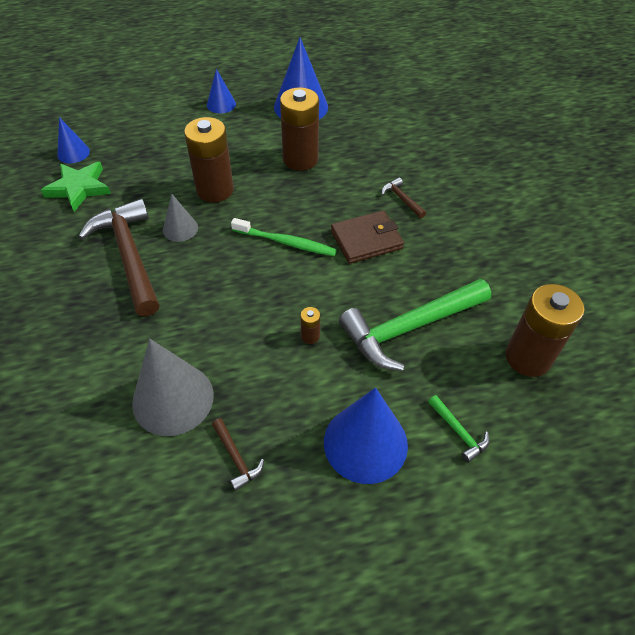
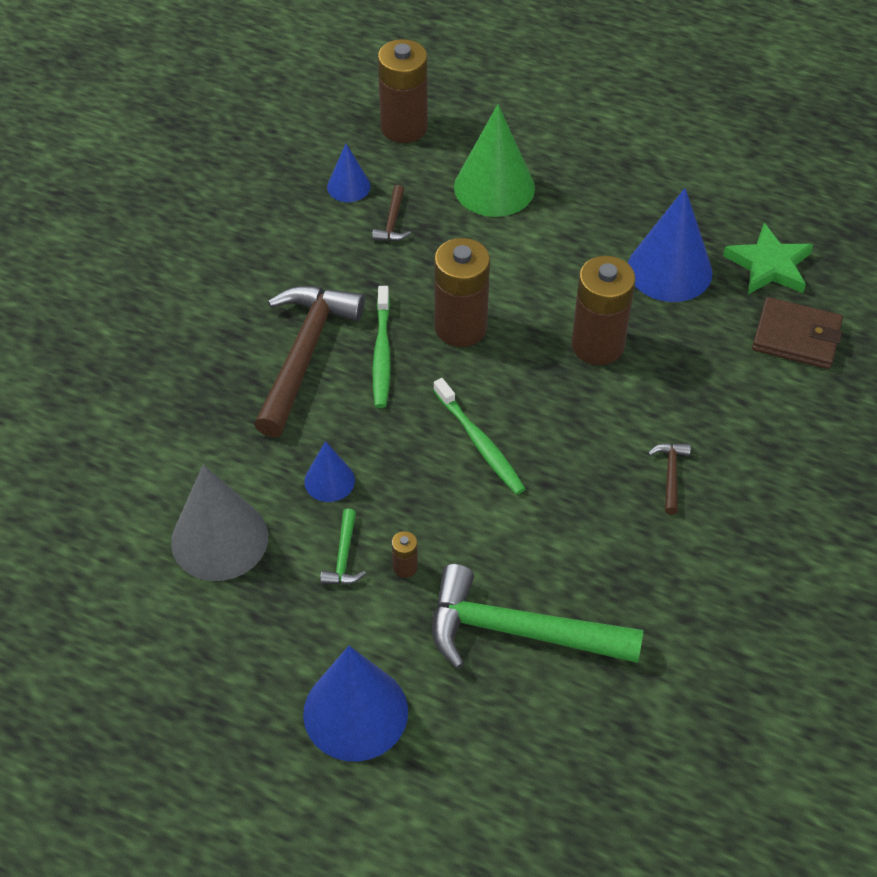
camera: 40 degrees right, 0 degrees up
green star [41,162,111,212] -> green star moved to [723,223,813,294]
grey cone [163,193,198,242] -> green toothbrush [373,286,391,408]
blue cone [207,69,236,113] -> blue cone moved to [304,441,355,502]
brown hammer [212,418,264,491] -> brown hammer moved to [372,185,411,241]
brown wallet [331,210,404,264] -> brown wallet moved to [752,297,843,369]
green hammer [428,395,489,463] -> green hammer moved to [320,509,366,584]
brown battery [506,284,585,377] -> brown battery moved to [378,39,428,143]
none -> green cone [454,104,535,217]

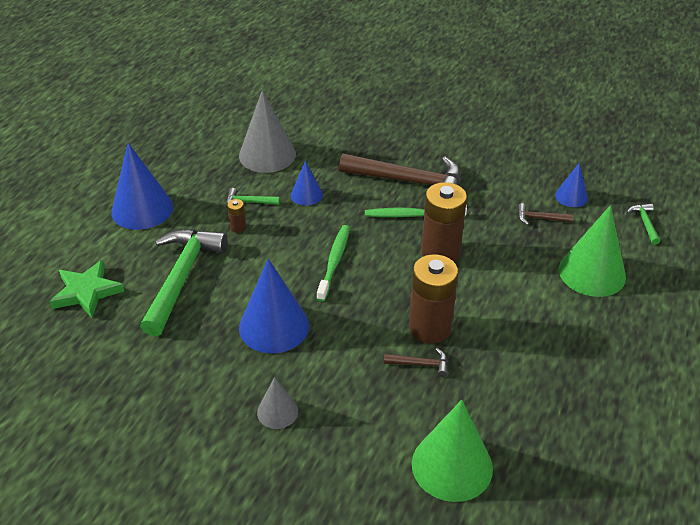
camera: 90 degrees right, 10 degrees down
brown battery [378,39,428,143] -> green hammer [627,204,660,245]
green toothbrush [433,378,526,495] -> green toothbrush turned 135 degrees clockwise [317,225,350,302]
blue cone [628,188,712,302] -> blue cone moved to [239,259,309,354]
brown hammer [648,443,691,515] -> brown hammer moved to [384,348,448,377]
green star [723,223,813,294] -> green star moved to [49,260,124,317]
brown wallet [752,297,843,369] -> green cone [412,400,493,502]
none -> grey cone [257,377,298,429]

